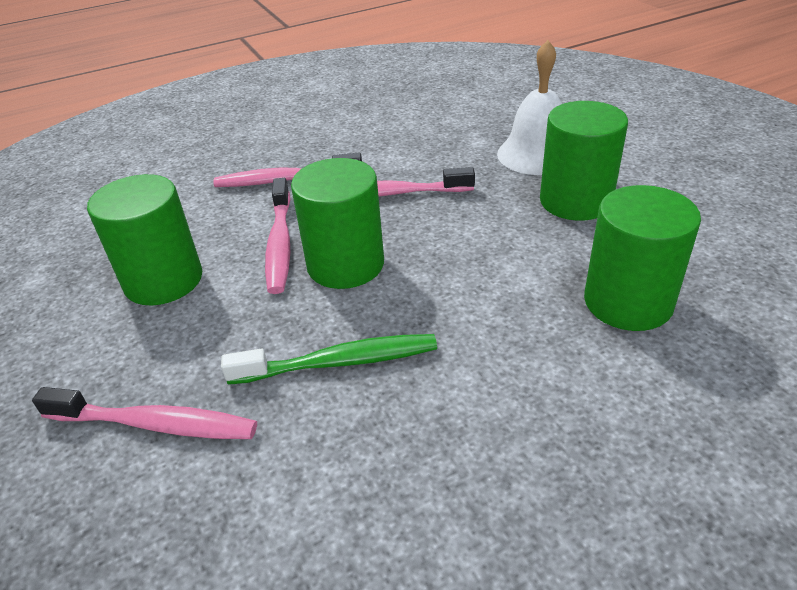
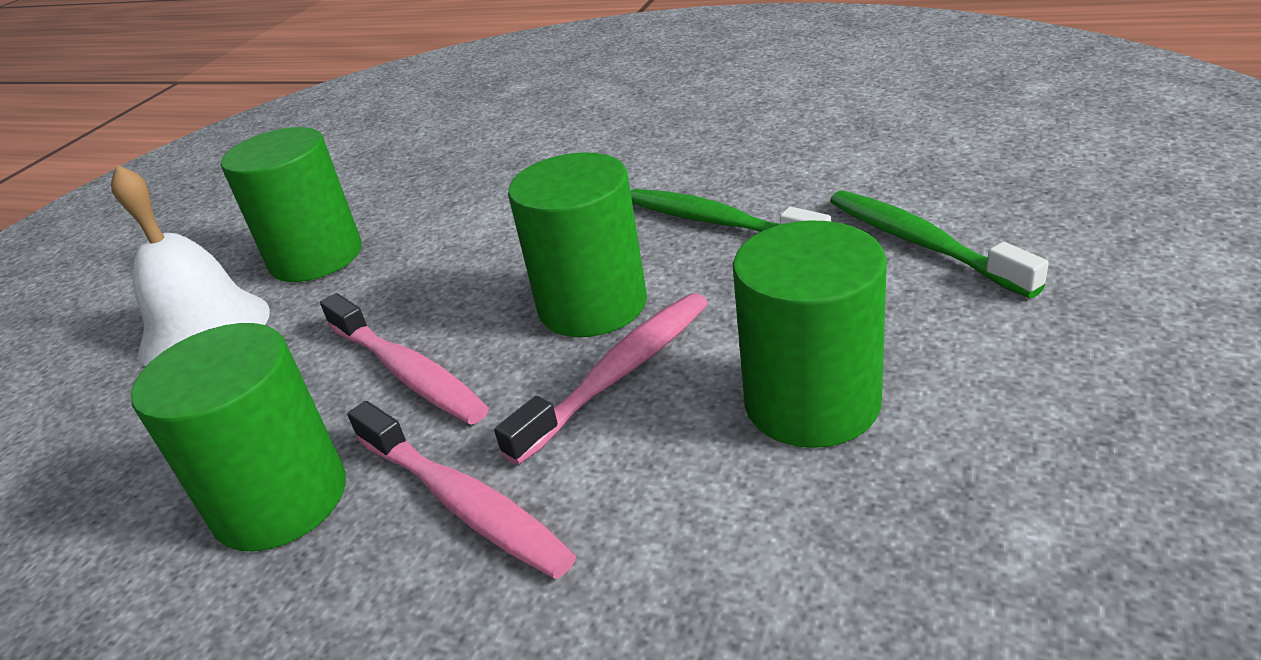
camera: 130 degrees left, 5 degrees down
pink toothbrush [32,387,257,439] -> green toothbrush [830,191,1049,298]
green cylinder [584,185,701,331] -> green cylinder moved to [131,323,346,552]

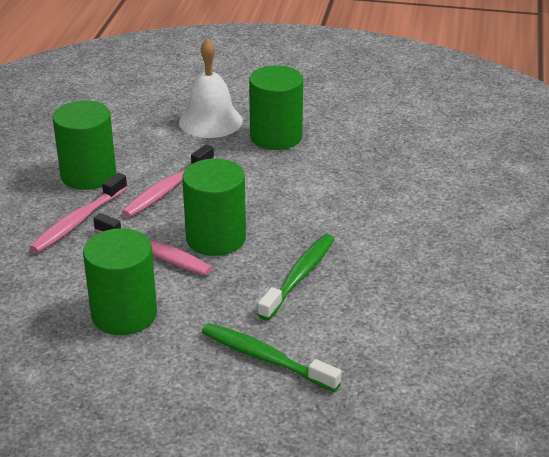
camera: 75 degrees right, 0 degrees up
green toothbrush [830,191,1049,298] -> green toothbrush turned 105 degrees counterclockwise [202,323,342,392]

